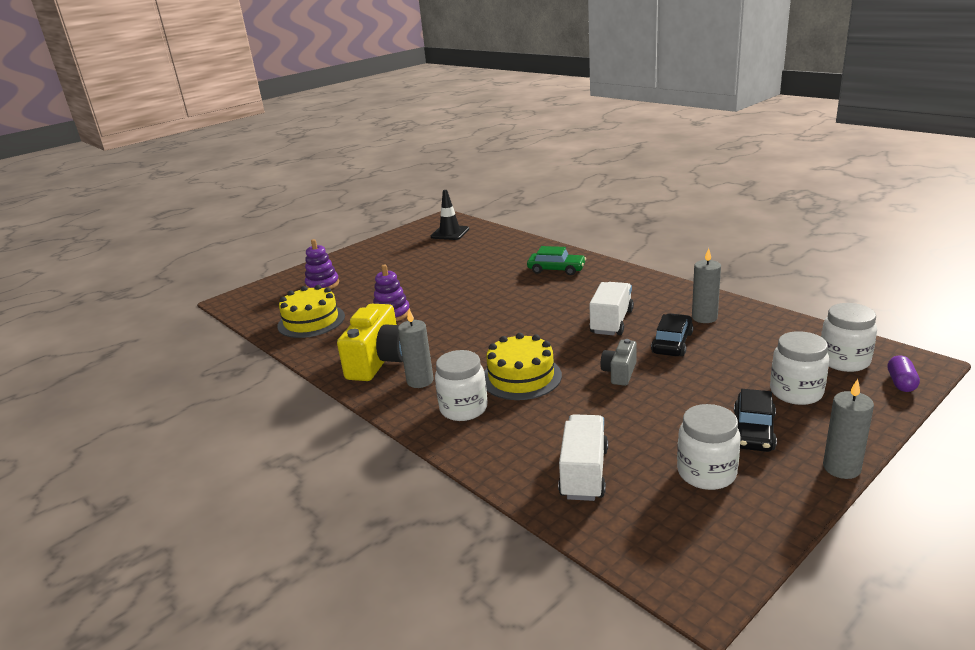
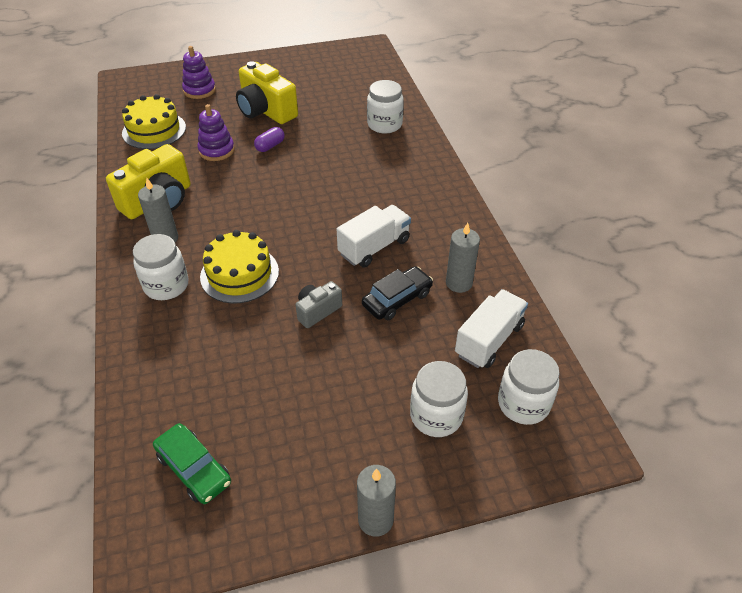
camera: 25 degrees right, 20 degrees up
black traffic cone [431,190,469,240] -> none
green car [527,246,586,275] -> green car moved to [153,423,231,504]
white truck [558,414,608,501] -> white truck moved to [455,289,528,368]
white jar [677,404,740,490] -> white jar moved to [367,80,404,134]
black car [734,389,777,452] -> none
purple capsule [887,355,920,392] -> purple capsule moved to [254,127,284,152]
none -> yellow camera [236,61,298,124]

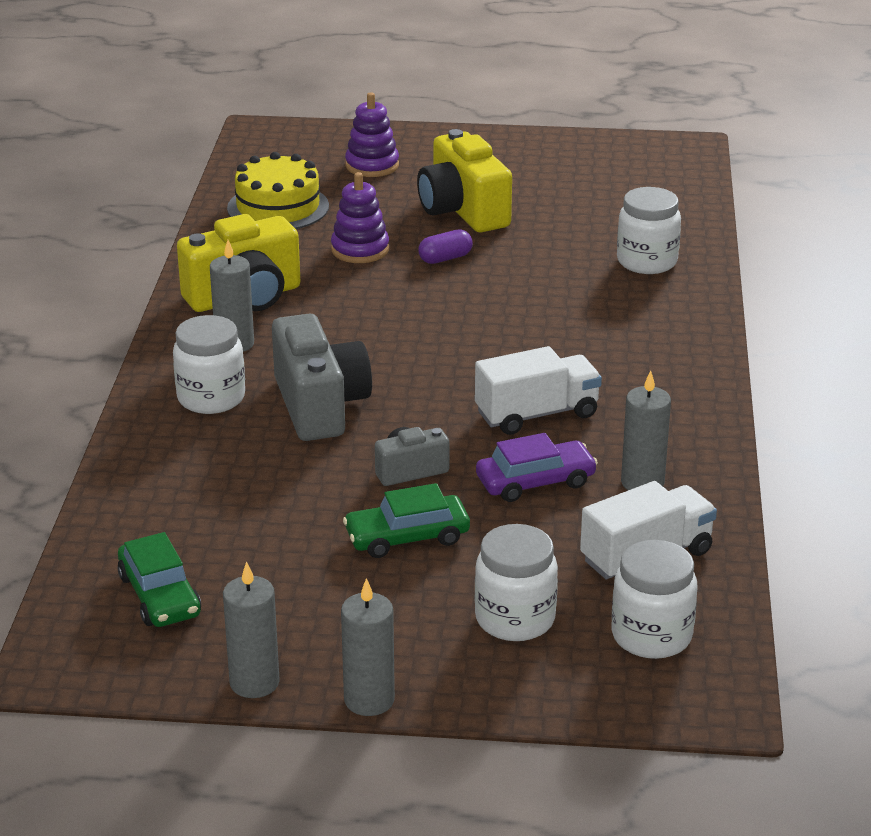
camera: 20 degrees right, 15 degrees down
yellow cake [200,230,279,303] -> grey camera [272,314,372,441]
black car [362,266,433,320] -> purple car [476,433,598,502]
none -> grey candle [223,561,280,698]
none -> green car [343,483,470,558]

